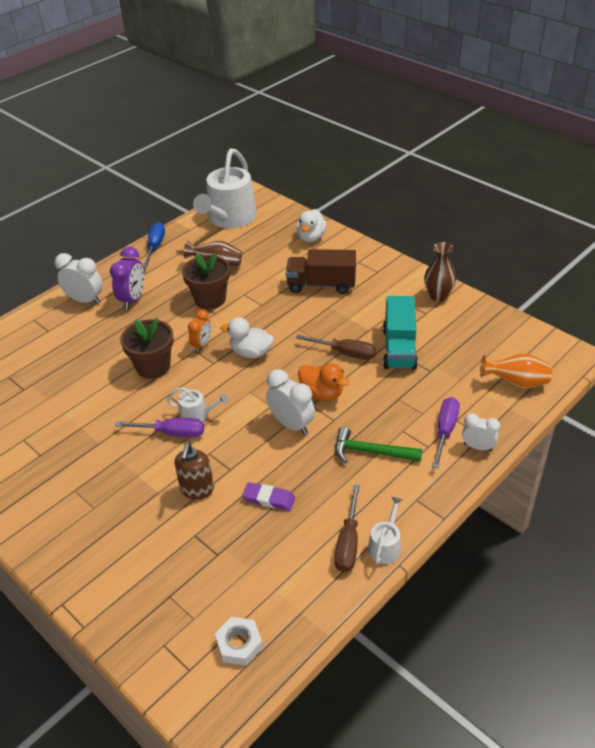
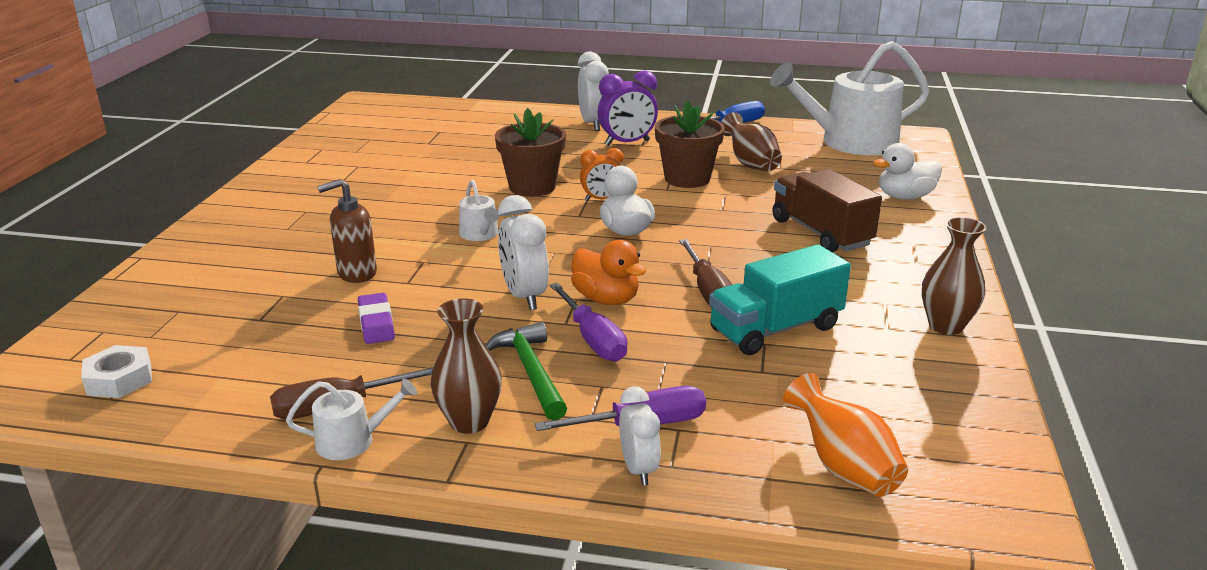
camera: 55 degrees right, 15 degrees down
purple screwdriver [115,418,204,438] -> purple screwdriver moved to [550,283,627,361]
white clock [266,369,315,435] -> white clock turned 150 degrees clockwise [498,195,549,310]
orange duck [298,363,349,401] -> orange duck turned 45 degrees counterclockwise [571,240,646,305]
none -> brown vase [431,298,502,434]

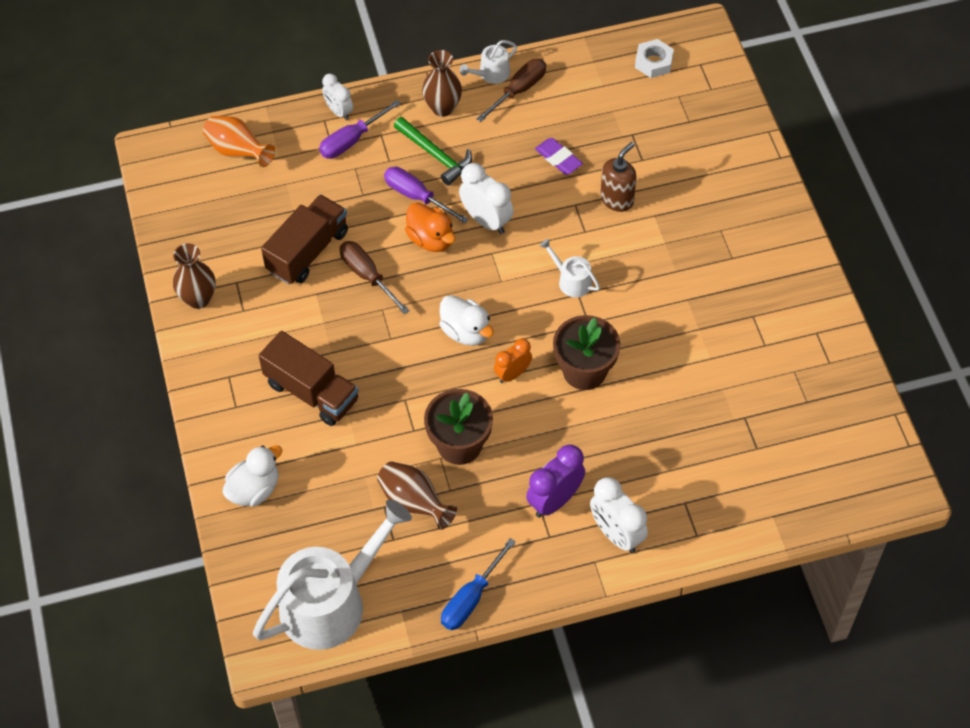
camera: 155 degrees right, 30 degrees up
orange duck [571,240,646,305] -> orange duck turned 150 degrees counterclockwise [405,202,456,252]
turquoise truck [709,244,851,355] -> brown truck [261,194,348,284]

